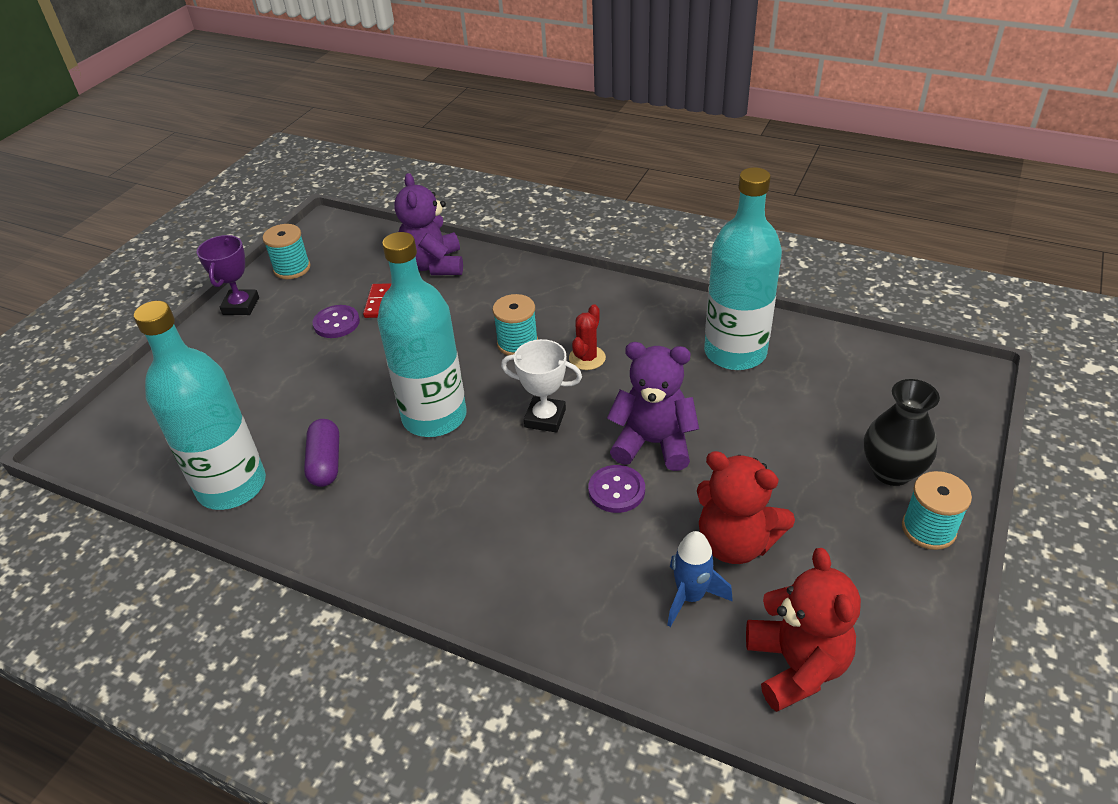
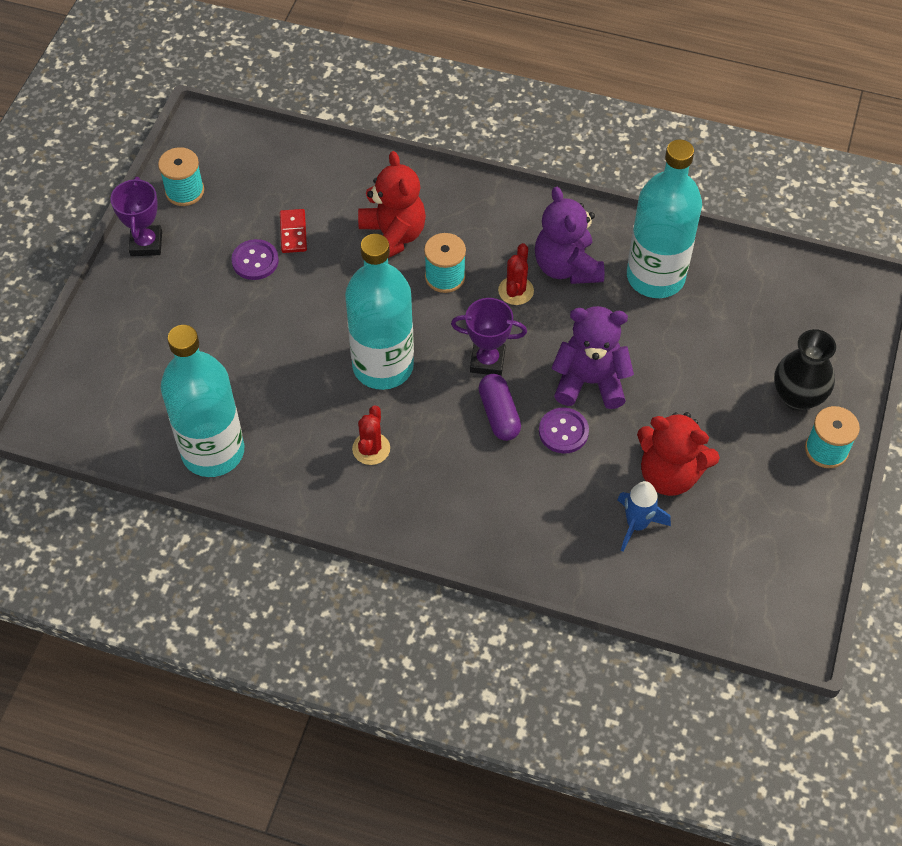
camera: 10 degrees left, 15 degrees up
purple capsule [304,419,339,487] -> purple capsule moved to [479,374,521,441]
purple teddy bear [394,173,463,275] -> purple teddy bear moved to [535,187,604,284]
white trophy [501,339,582,432] -> purple trophy [451,298,527,376]
red teddy bear [746,548,861,712] -> red teddy bear moved to [358,151,426,258]
none -> red cactus [352,405,390,465]

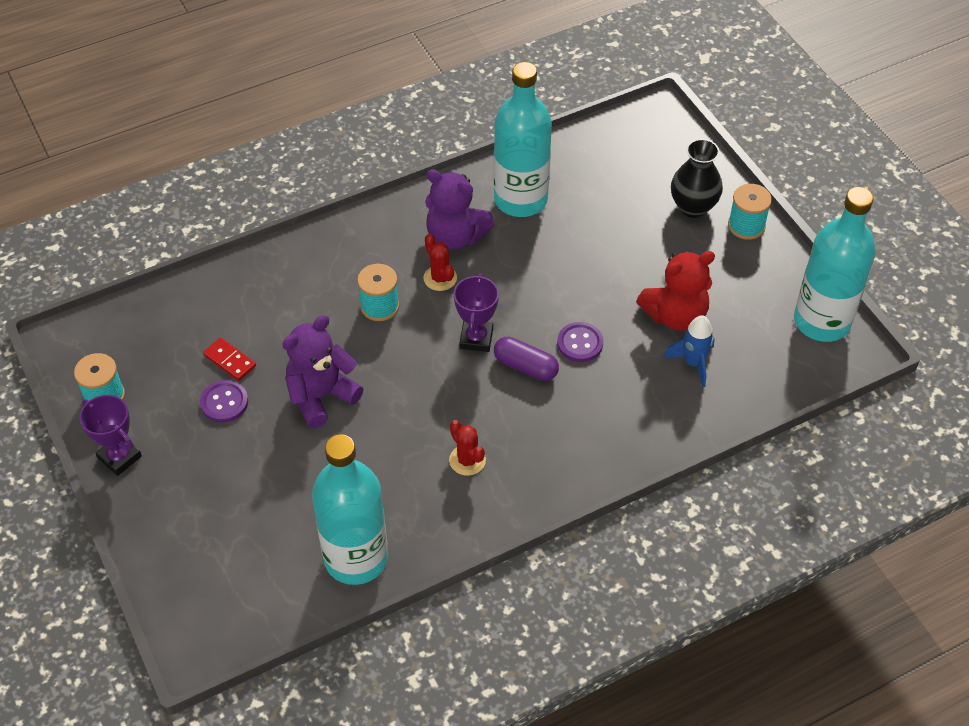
camera: 45 degrees left, 5 degrees down
turquoise bottle [345,234,414,390] -> turquoise bottle moved to [794,187,876,342]
red teddy bear [358,151,426,258] -> none
purple trophy [451,298,527,376] -> purple trophy turned 45 degrees counterclockwise [454,273,499,352]
purple teddy bear [552,306,634,409] -> purple teddy bear moved to [283,315,363,428]

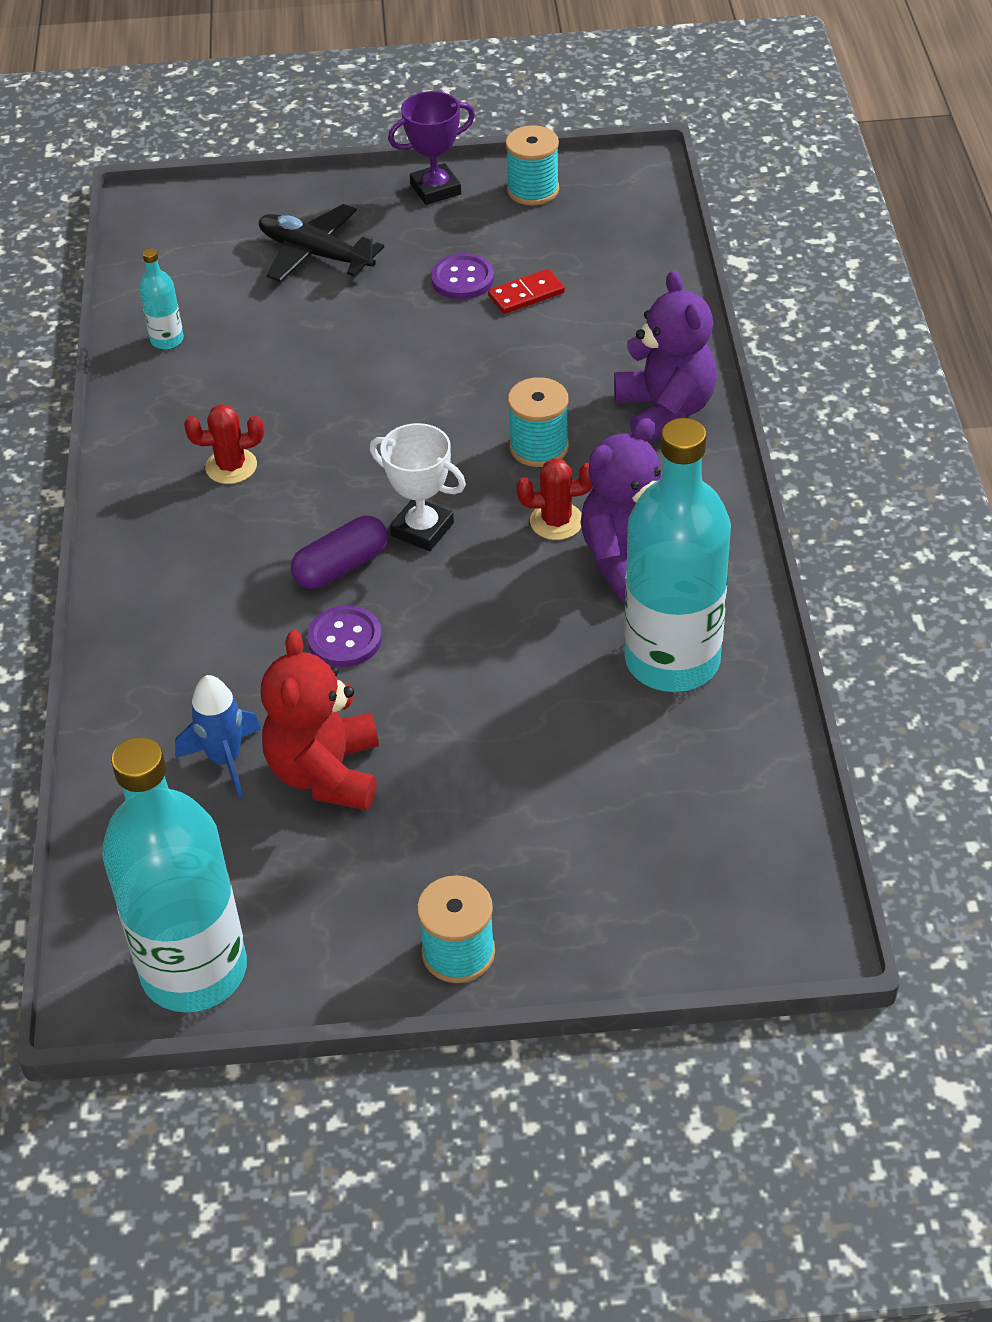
camera: 115 degrees right, 5 degrees down
purple teddy bear [283,315,363,428] -> purple teddy bear moved to [614,270,717,443]
turquoise bottle [312,434,388,585] -> turquoise bottle [139,248,184,349], size x0.41
purple trophy [454,273,499,352] -> white trophy [370,423,466,551]
black vase [671,139,723,218] -> none
none -> black plane [259,204,384,282]

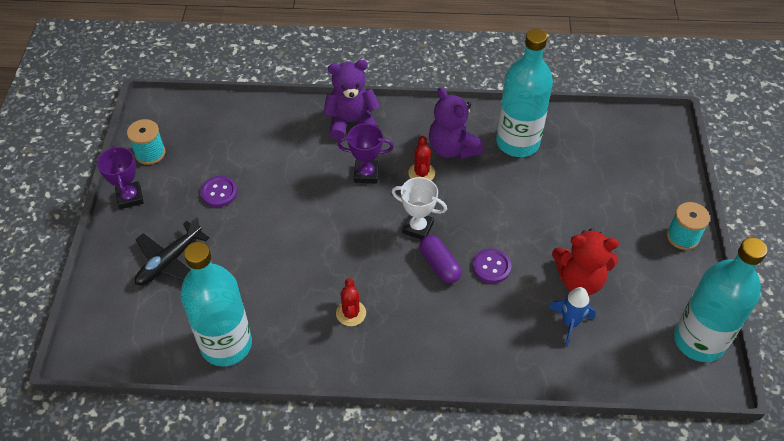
camera: 85 degrees left, 5 degrees up
turquoise bottle [139,248,184,349] -> turquoise bottle [180,242,252,366], size x2.42
white trophy [370,423,466,551] -> white trophy turned 75 degrees clockwise [392,177,447,240]
red domino [488,269,565,314] -> none
turquoise spool [508,377,569,467] -> purple trophy [337,123,394,184]

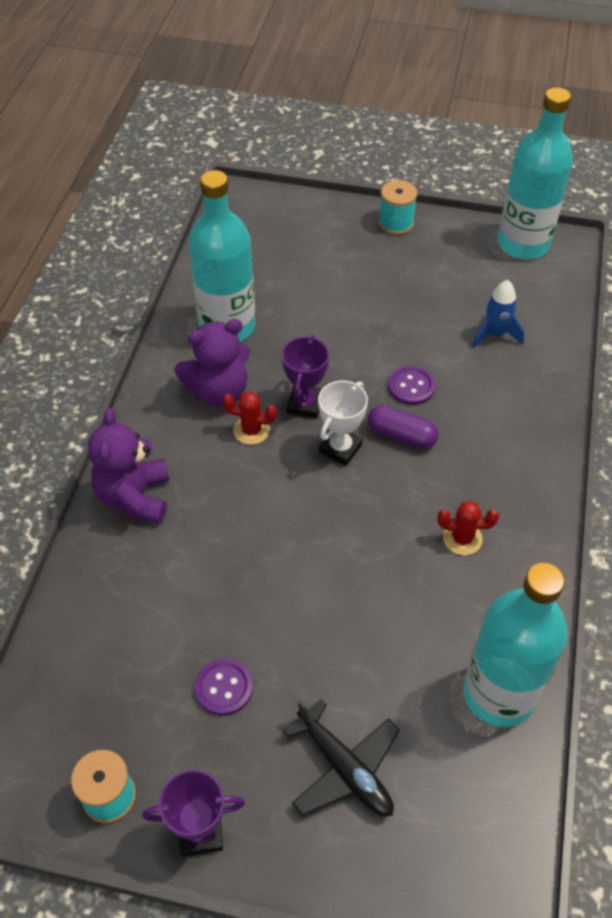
camera: 80 degrees left, 0 degrees up
purple trophy [337,123,394,184] -> purple trophy moved to [281,335,329,419]
purple capsule [419,235,462,283] -> purple capsule turned 45 degrees clockwise [367,405,439,449]
red teddy bear [552,228,619,296] -> none

